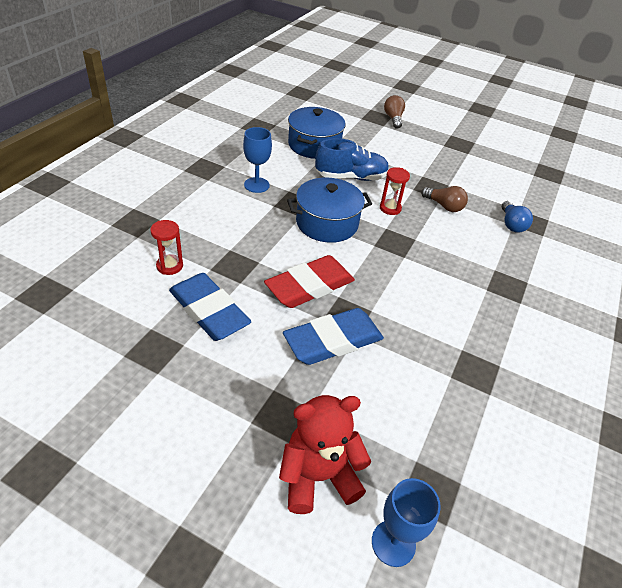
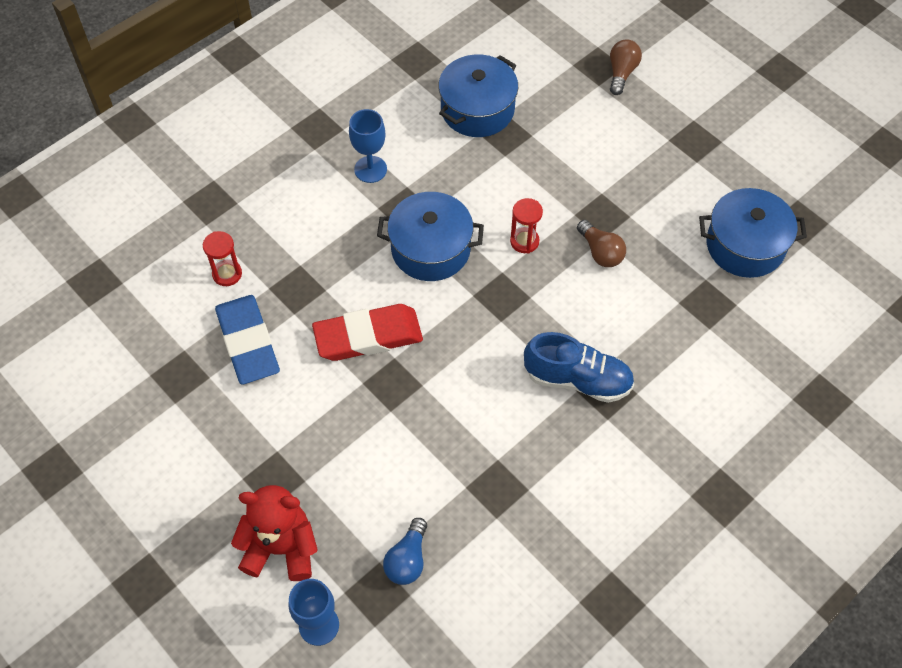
camera: 25 degrees right, 15 degrees up
blue eraser [283,308,384,365] -> none
blue shoe [315,138,389,181] -> blue shoe moved to [524,332,634,403]
blue light bulb [502,201,533,233] -> blue light bulb moved to [383,518,427,585]
none -> blue pot [699,188,807,278]

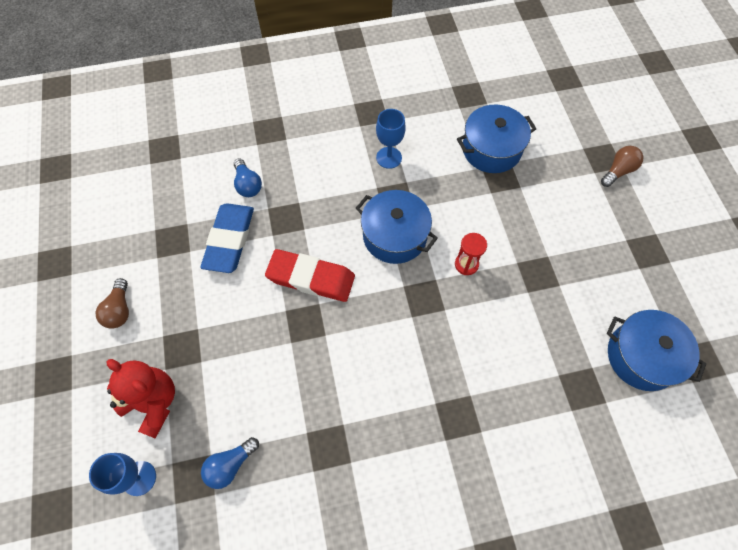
camera: 30 degrees right, 5 degrees up
red hourglass [203,231,242,286] -> blue light bulb [234,158,262,197]
blue shoe [524,332,634,403] -> none
brown light bulb [577,220,626,267] -> brown light bulb moved to [95,278,129,329]

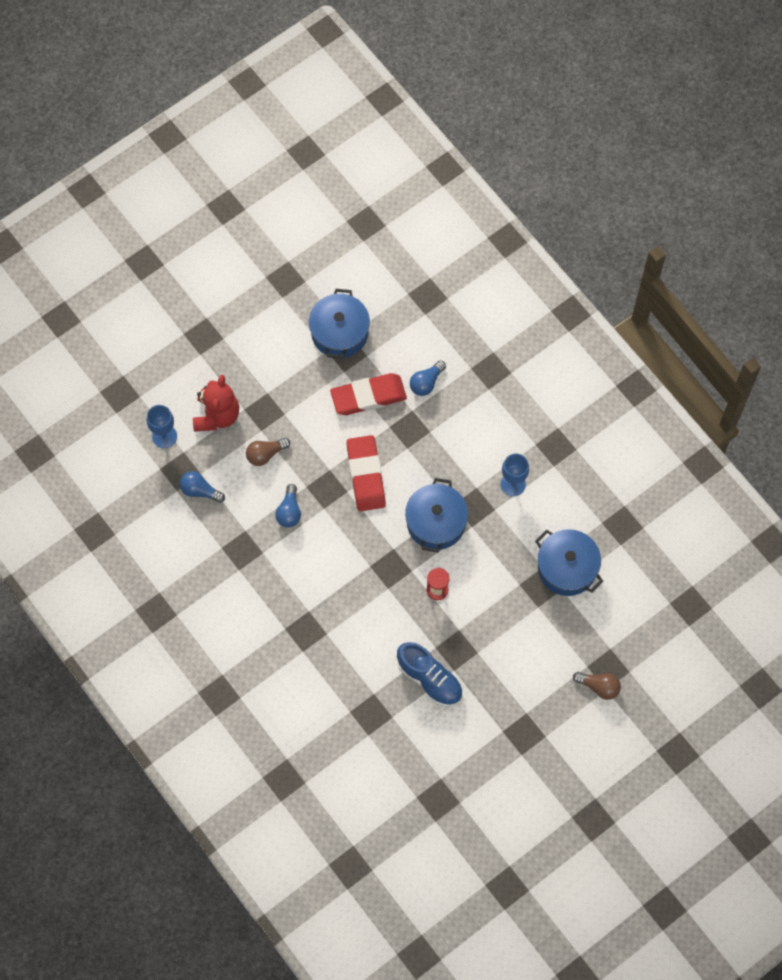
camera: 65 degrees right, 5 degrees up
brown light bulb [95,278,129,329] -> brown light bulb moved to [246,438,290,466]
blue eraser [201,203,254,273] -> red eraser [330,373,407,415]
blue pot [607,310,707,391] -> blue pot moved to [309,289,370,359]
none -> blue light bulb [275,484,301,528]
none -> blue shoe [397,642,463,707]

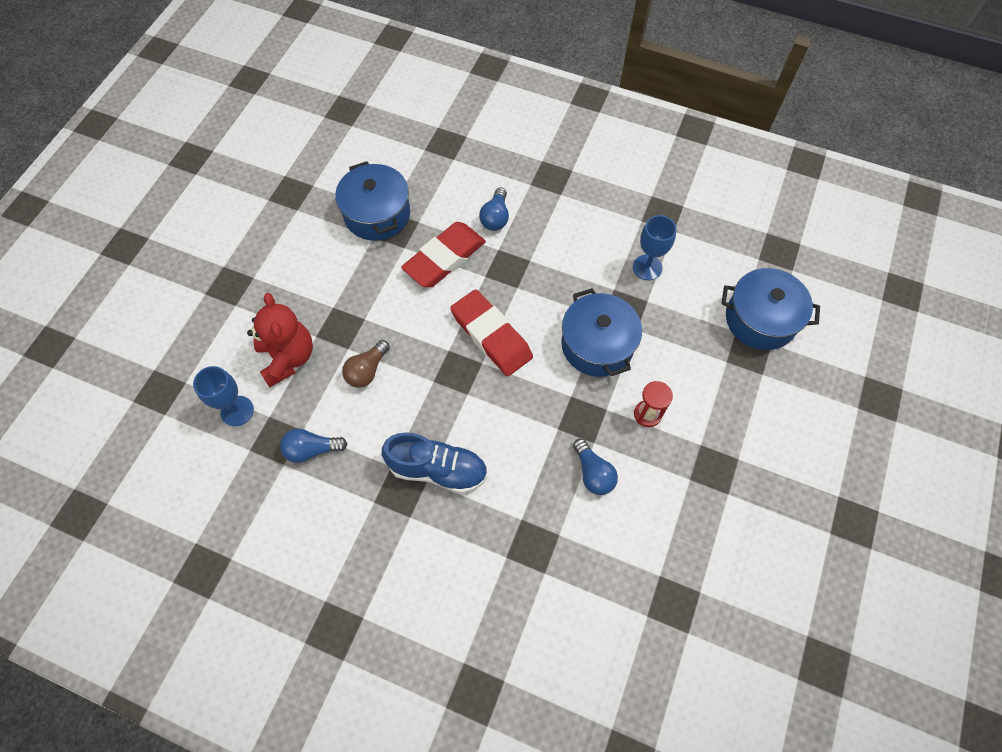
camera: 30 degrees left, 5 degrees down
blue light bulb [275,484,301,528] -> blue light bulb moved to [573,439,618,495]
blue shoe [397,642,463,707] -> blue shoe moved to [382,432,487,494]
brown light bulb [573,672,621,700] -> none

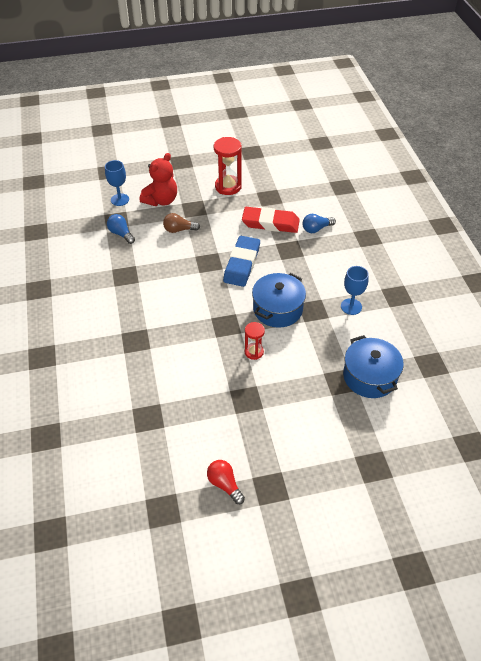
camera: 55 degrees right, 15 degrees down
blue pot [335,161,410,241] -> none
blue shoe [382,432,487,494] -> none
red eraser [450,289,533,376] -> blue eraser [223,236,260,287]
blue light bulb [573,439,618,495] -> none
none -> red light bulb [207,460,245,504]
none -> red hourglass [214,137,242,195]

